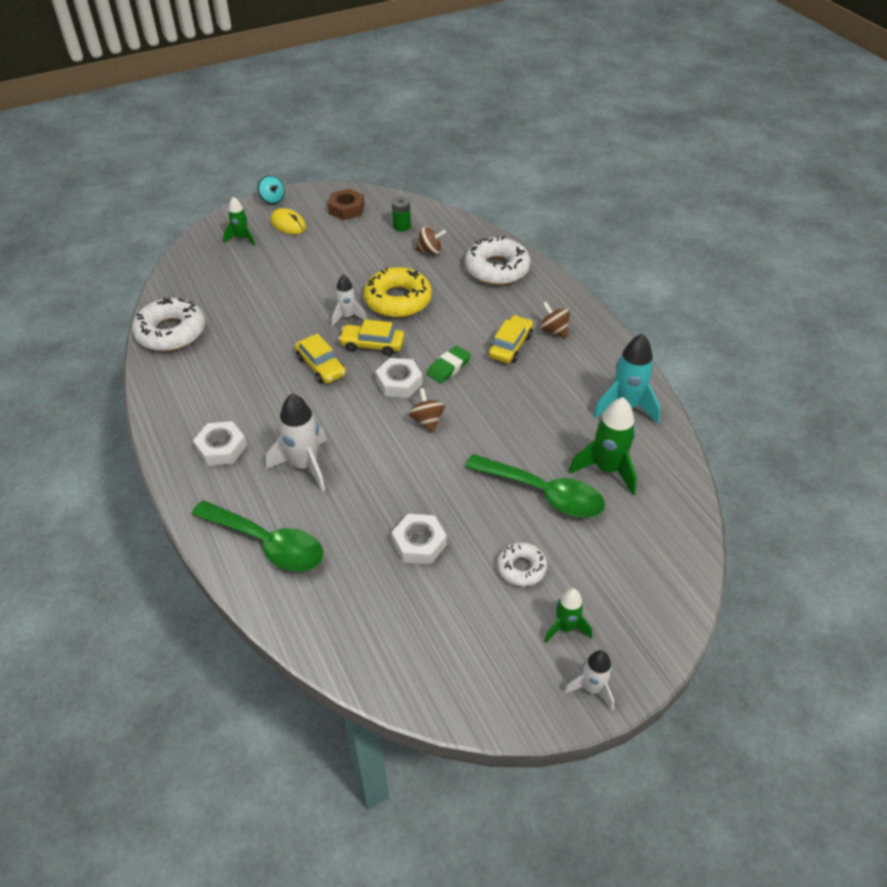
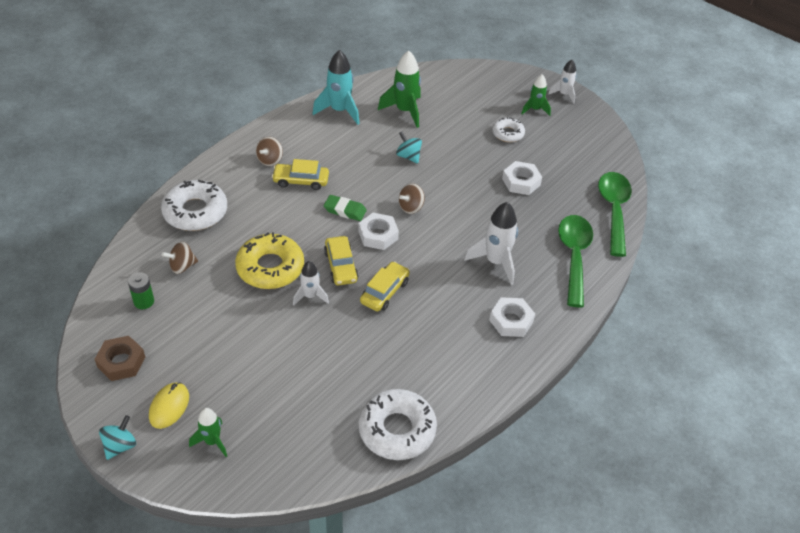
camera: 115 degrees left, 0 degrees up
brown spinning top [415,227,447,255] -> brown spinning top turned 90 degrees counterclockwise [162,241,198,274]
green spoon [465,454,605,518] -> green spoon moved to [598,172,632,257]
none -> turquoise spinning top [396,132,422,164]

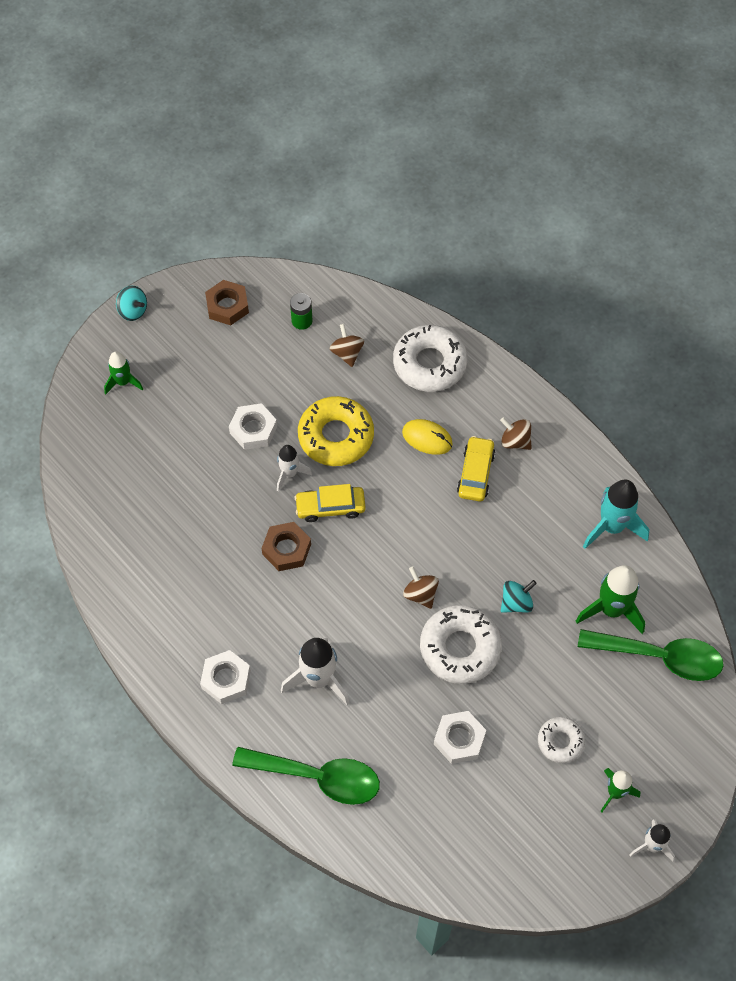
camera: 100 degrees right, 15 degrees up
yellow mouse [149,382,189,429] -> yellow mouse moved to [402,419,453,455]
green eraser [324,195,367,221] -> none
white nut [358,213,399,250] -> white nut moved to [229,403,277,450]
white donut [359,389,437,460] -> white donut moved to [420,605,502,684]
yellow car [360,261,410,312] -> brown nut [261,522,311,571]
green spoon [598,172,632,257] -> green spoon moved to [578,629,724,681]

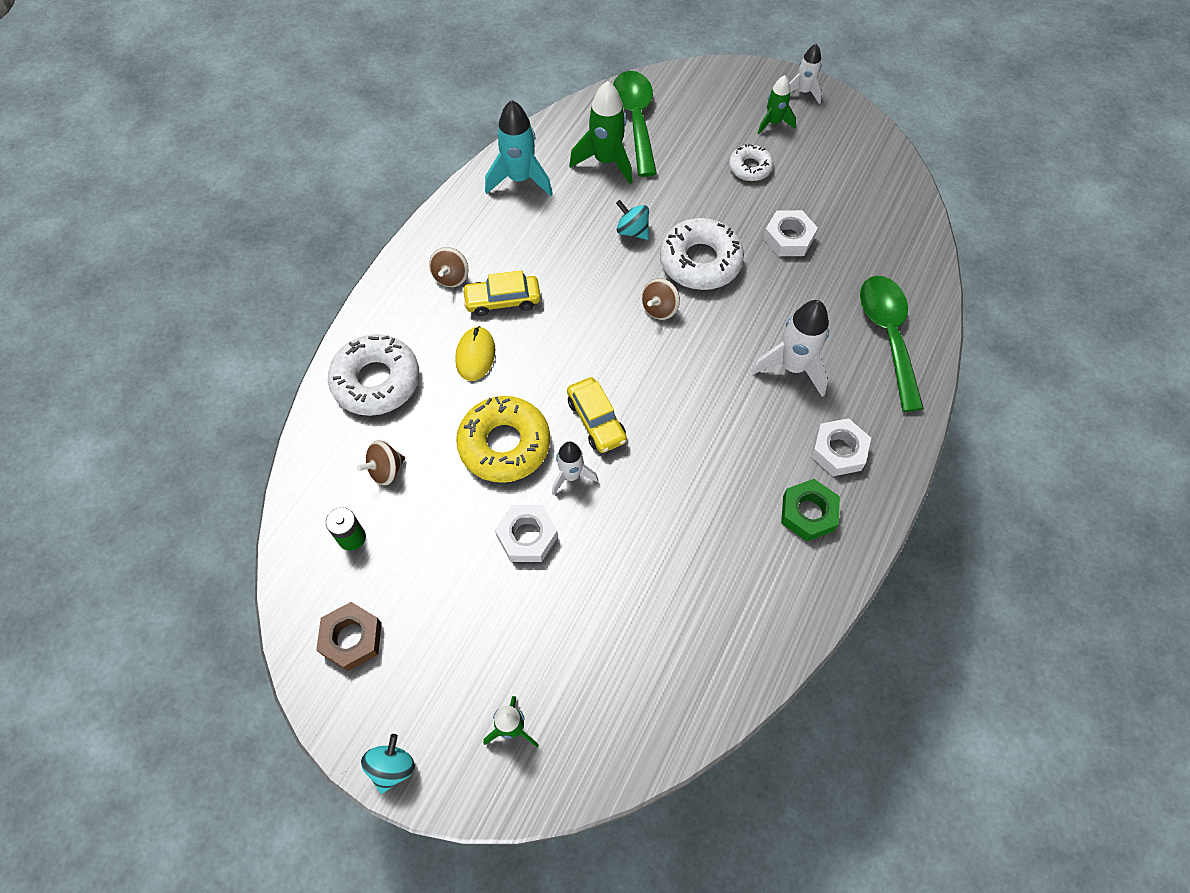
camera: 110 degrees left, 0 degrees up
brown nut [261,522,311,571] -> none
none -> green nut [781,479,840,541]

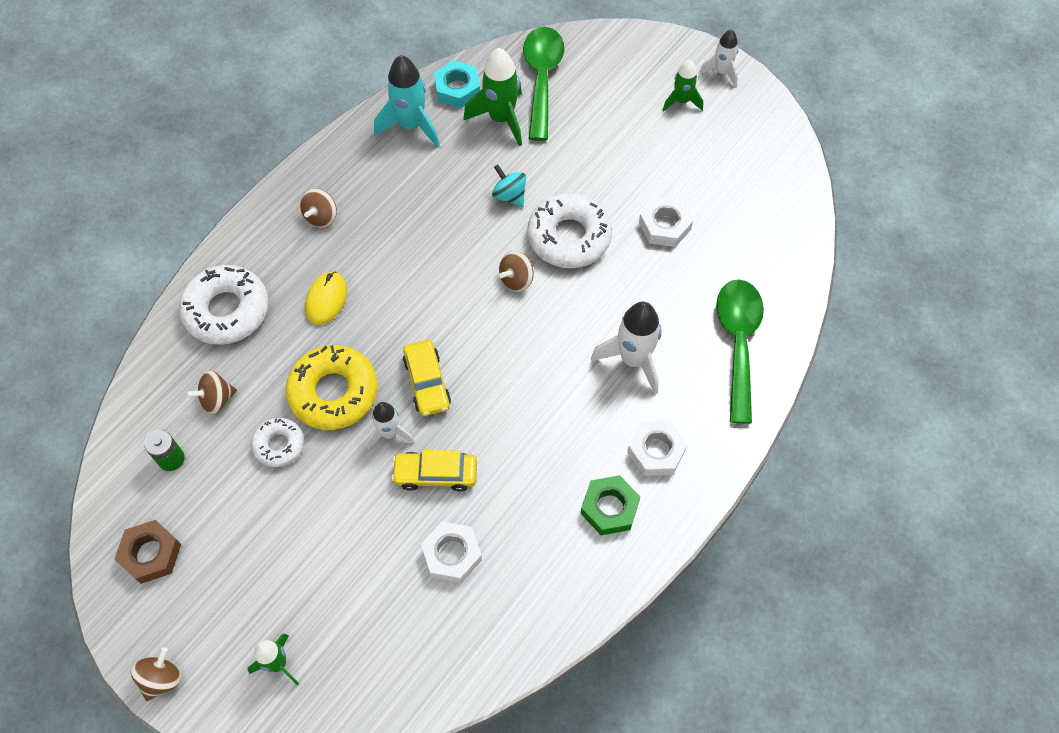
camera: 10 degrees right, 0 degrees up
turquoise spinning top [361,734,415,794] -> brown spinning top [131,647,181,701]
yellow car [462,270,541,316] -> yellow car moved to [391,450,477,492]
white nut [495,505,558,562] -> white nut moved to [421,522,482,583]
white donut [729,144,773,181] -> white donut moved to [251,418,304,467]
none -> turquoise nut [434,60,480,108]

